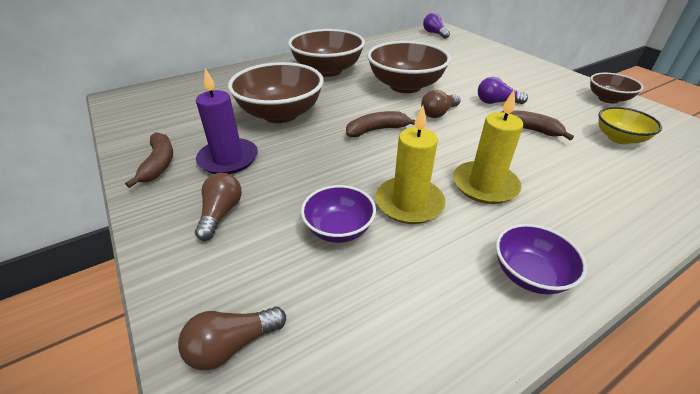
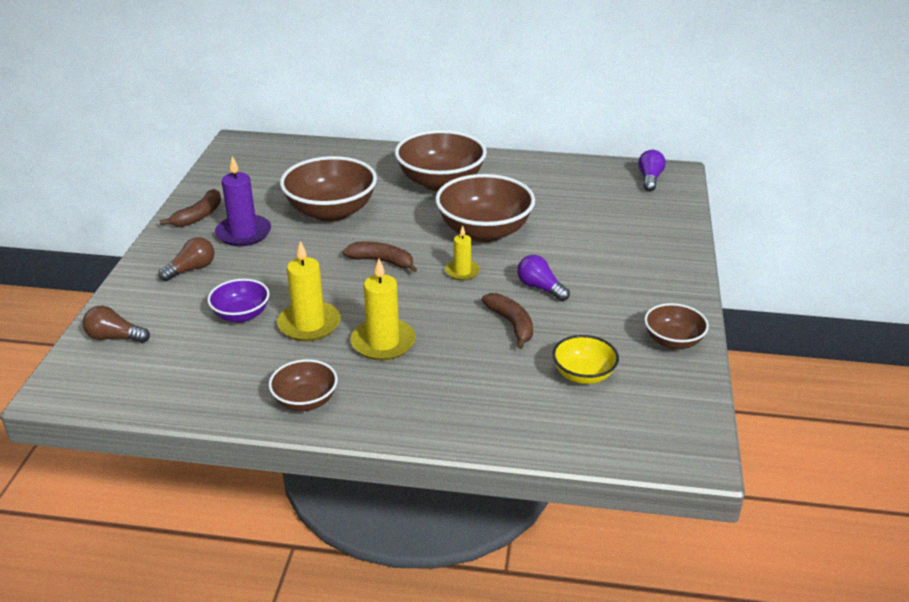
camera: 40 degrees right, 5 degrees down
brown light bulb [421,90,461,118] -> yellow candle [445,226,480,281]
purple bowl [496,224,587,294] -> brown bowl [269,359,338,411]

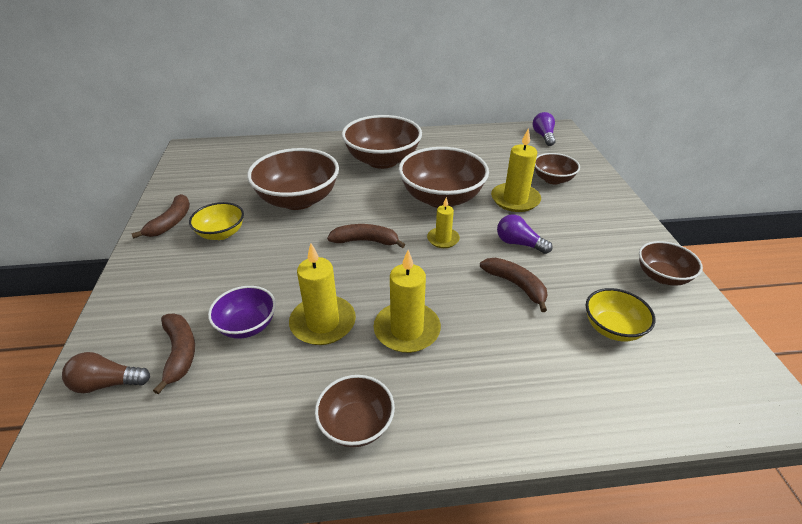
camera: 15 degrees left, 5 degrees up
brown light bulb [158,237,214,281] -> none
purple candle [215,156,271,246] -> yellow bowl [189,202,244,240]
none -> brown banana [153,313,195,395]
none -> yellow candle [491,128,541,212]
none -> brown bowl [535,153,580,184]

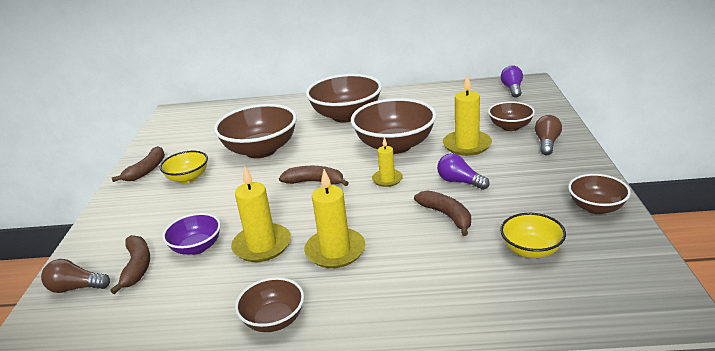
camera: 10 degrees right, 10 degrees down
none -> brown light bulb [535,115,562,155]

